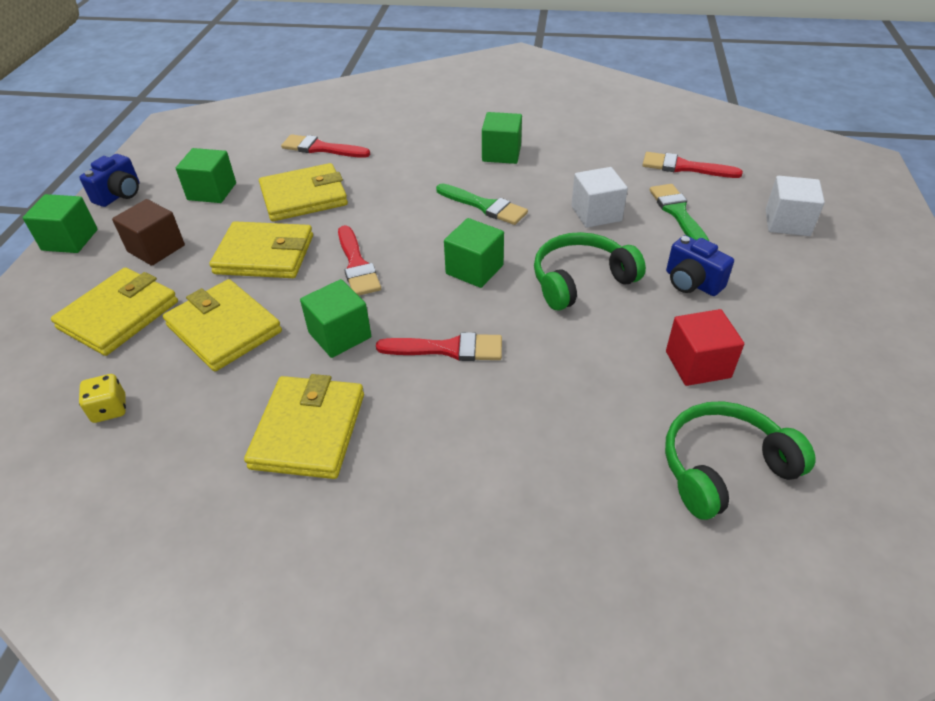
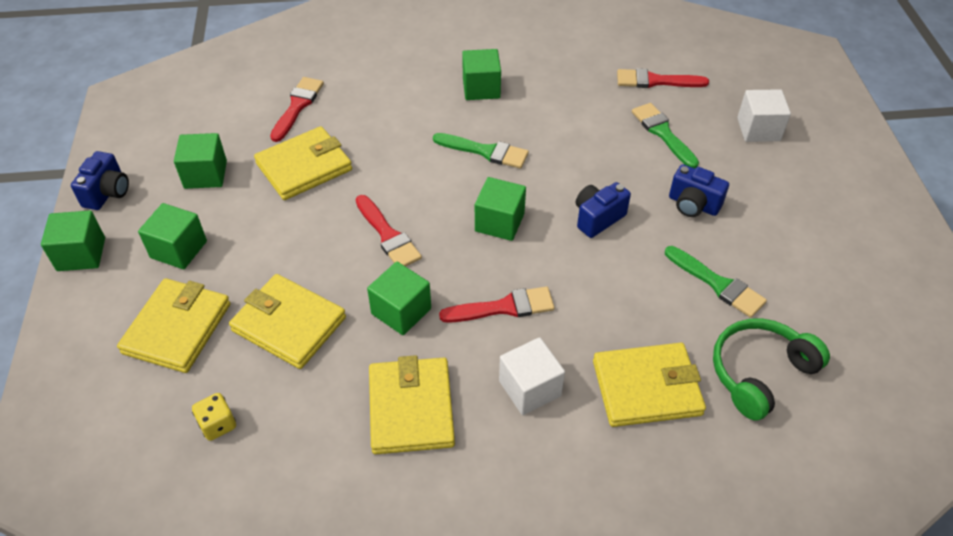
camera: 15 degrees left, 5 degrees up
brown cube [112,199,185,266] -> green cube [138,203,207,269]
yellow wallet [209,221,313,278] -> yellow wallet moved to [593,343,706,427]
red brush [281,134,370,158] -> red brush turned 105 degrees clockwise [270,77,324,142]
green headphones [534,232,646,311] -> blue camera [576,182,631,238]
white cube [571,167,628,228] -> white cube moved to [499,337,565,415]
red cube [666,309,744,386] -> green brush [665,246,767,318]

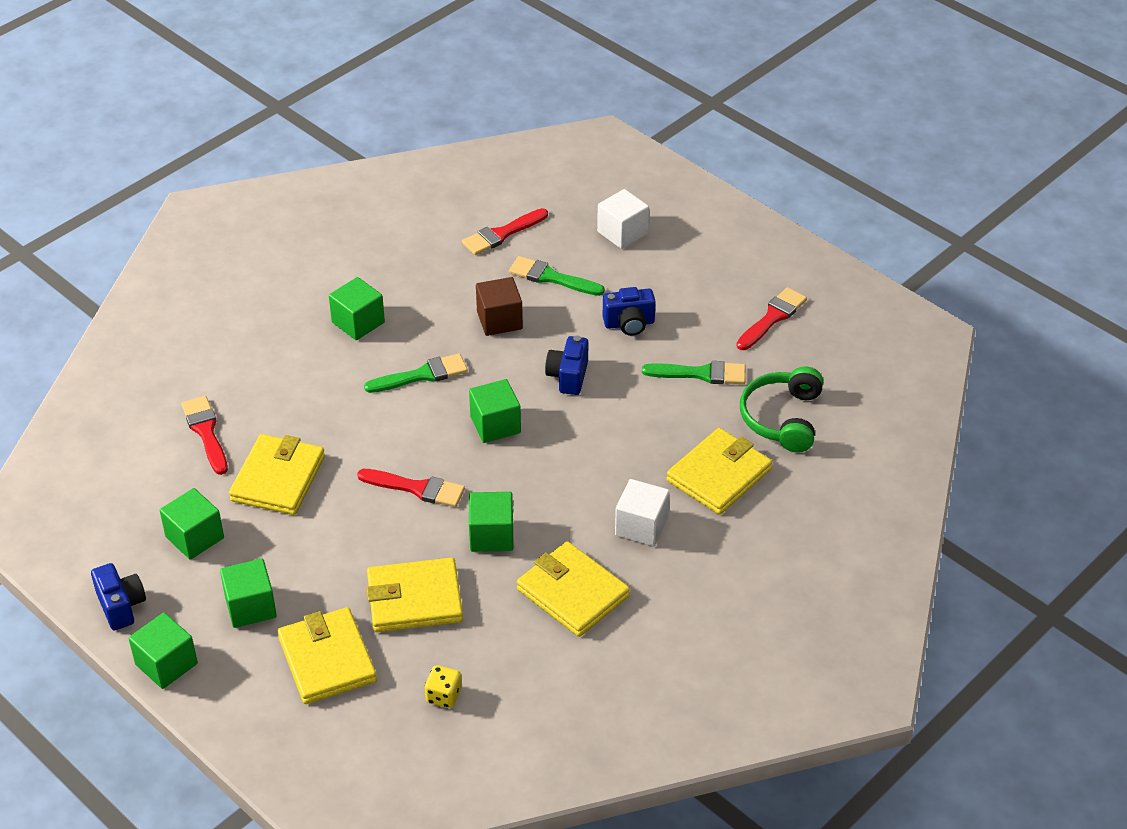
camera: 40 degrees left, 5 degrees down
red brush [439,286,555,323] -> red brush moved to [736,287,807,350]
none -> brown cube [476,277,523,336]

